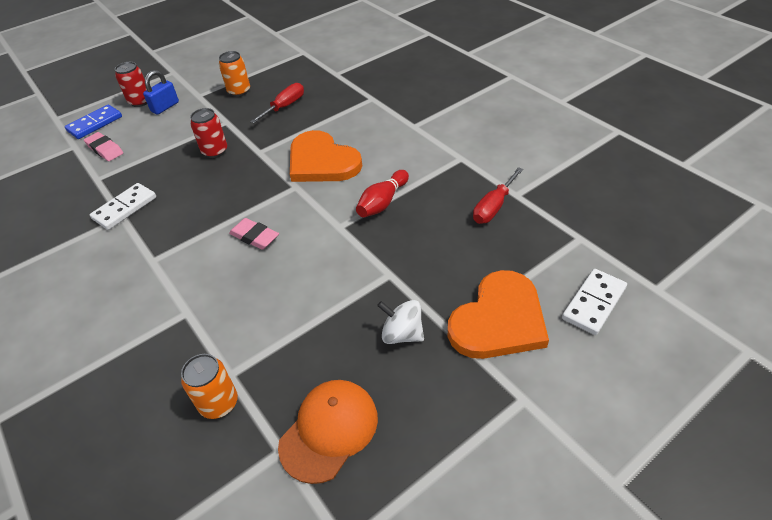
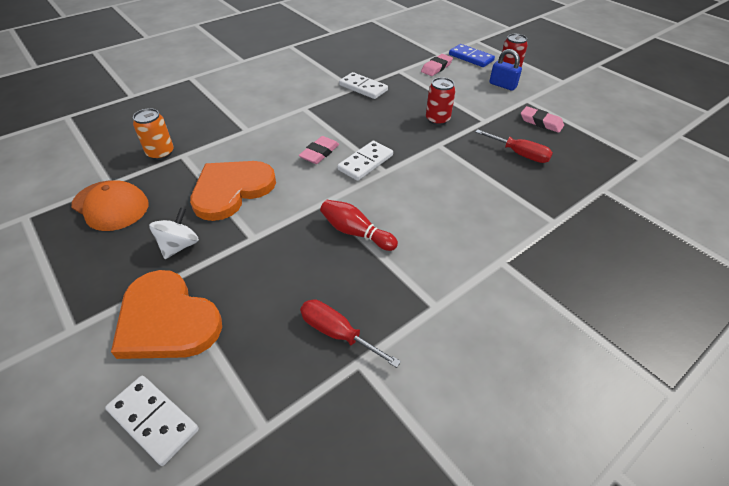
camera: 85 degrees right, 0 degrees up
orange can [219,51,250,97] -> pink eraser [521,106,564,133]
orange heart [290,130,362,182] -> orange heart moved to [190,161,276,221]
none -> white domino [337,141,393,181]

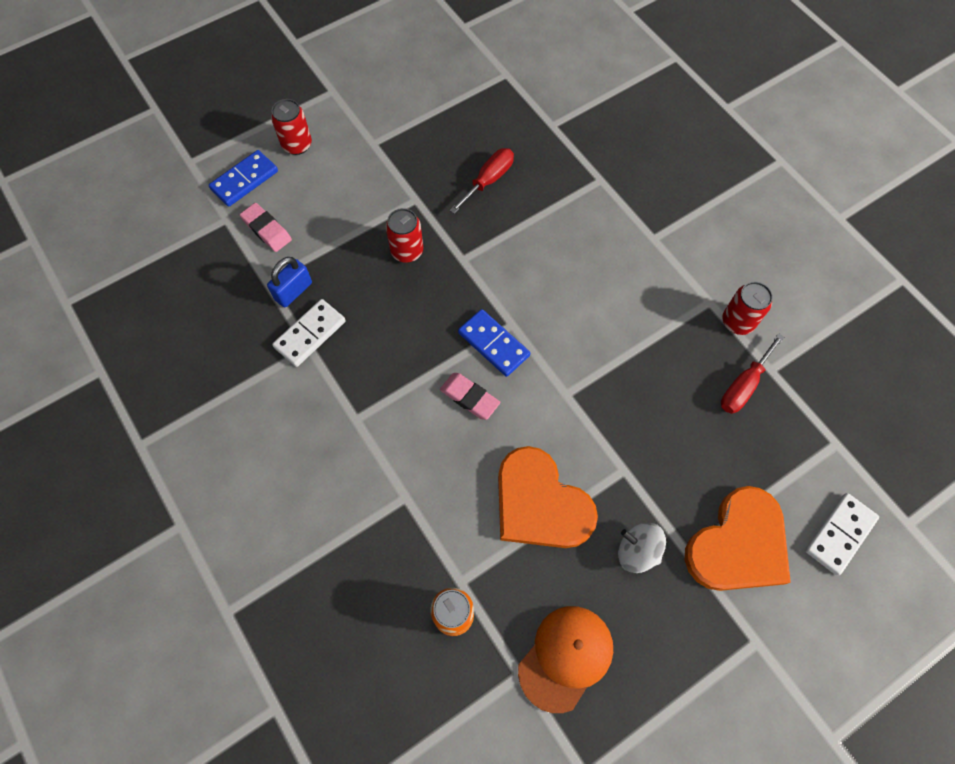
camera: 85 degrees left, 20 degrees up
red bowling pin [320,200,398,251] -> none
white domino [337,141,393,181] -> blue domino [458,309,530,377]
blue padlock [489,49,522,91] -> blue padlock moved to [267,257,312,307]
pink eraser [521,106,564,133] -> none
none -> red can [722,282,773,335]

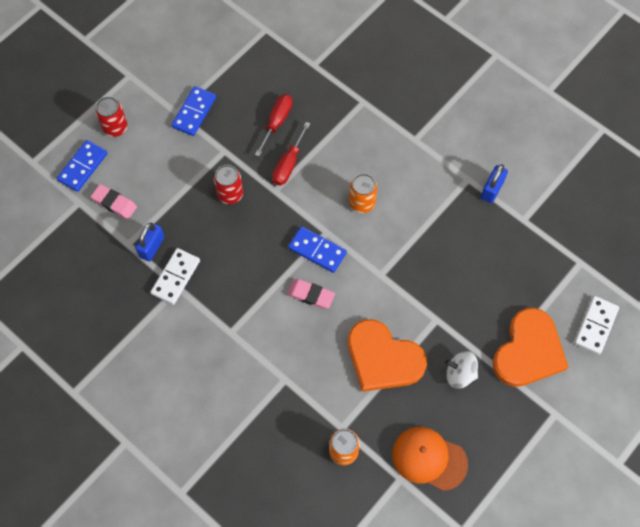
camera: 15 degrees left, 0 degrees up
orange cap [518,606,613,713] -> orange cap turned 90 degrees counterclockwise [392,427,468,491]
red screwdriver [721,333,784,414] -> red screwdriver moved to [272,122,310,185]
red can [722,282,773,335] -> blue padlock [481,164,508,203]
none -> blue domino [172,86,216,136]
none -> orange can [349,174,377,213]

